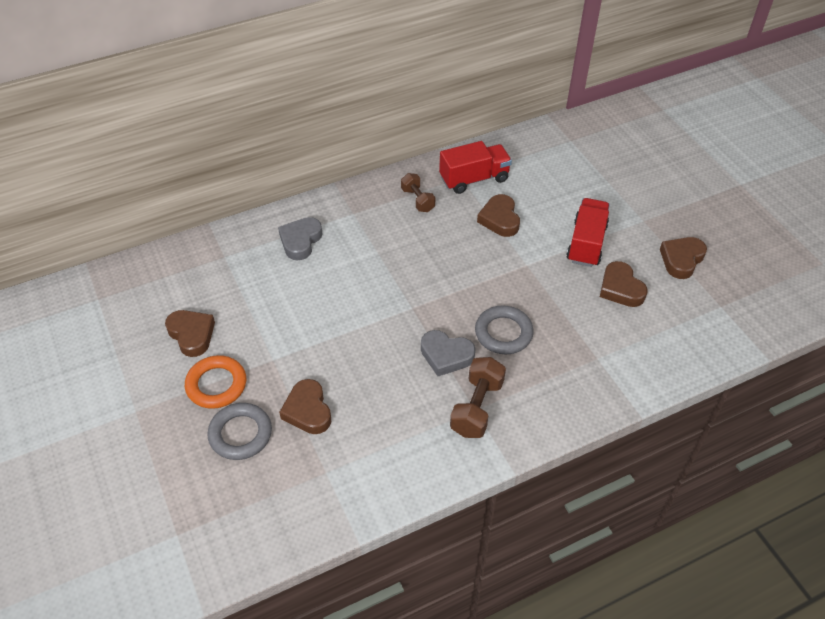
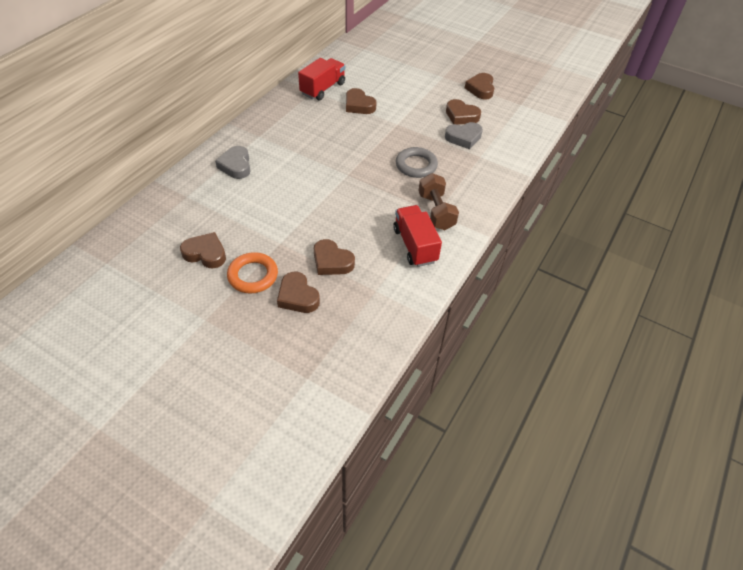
camera: 35 degrees left, 0 degrees up
grey ring [207,403,272,460] -> brown heart [277,272,320,313]
brown dumbbell [401,173,436,212] -> none
grey heart [421,330,476,376] -> grey heart moved to [445,122,483,149]
red truck [566,198,610,267] -> red truck moved to [393,205,442,267]

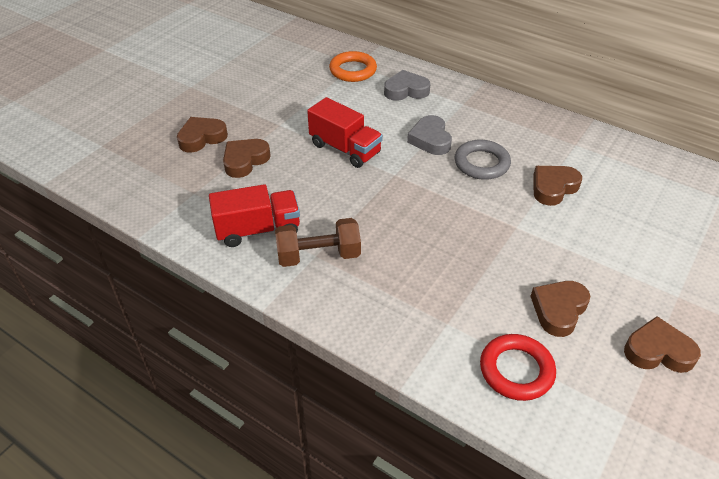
camera: 95 degrees right, 5 degrees down
brown heart [180,232,226,269] -> none
orange ring [227,252,278,294] -> orange ring moved to [329,51,377,82]
red truck [298,58,345,100] -> red truck moved to [307,97,383,168]
grey ring [396,147,438,178] -> grey ring moved to [454,140,511,180]
grey heart [445,122,483,149] -> grey heart moved to [407,115,452,155]
none -> red ring [480,334,556,401]

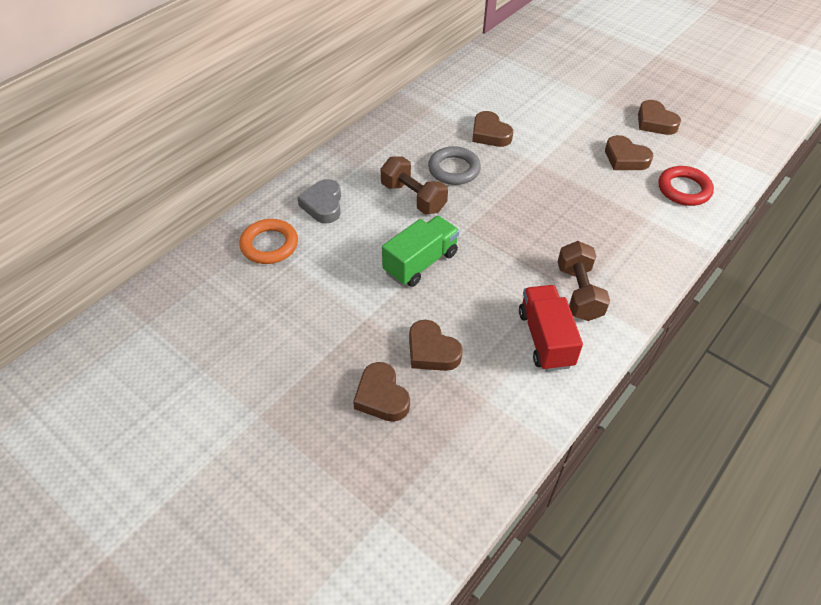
camera: 85 degrees left, 5 degrees up
red truck [307,97,383,168] -> green truck [382,216,459,287]
grey heart [407,115,452,155] -> brown dumbbell [381,156,448,214]
brown heart [624,316,701,373] -> brown heart turned 45 degrees counterclockwise [638,100,681,135]

